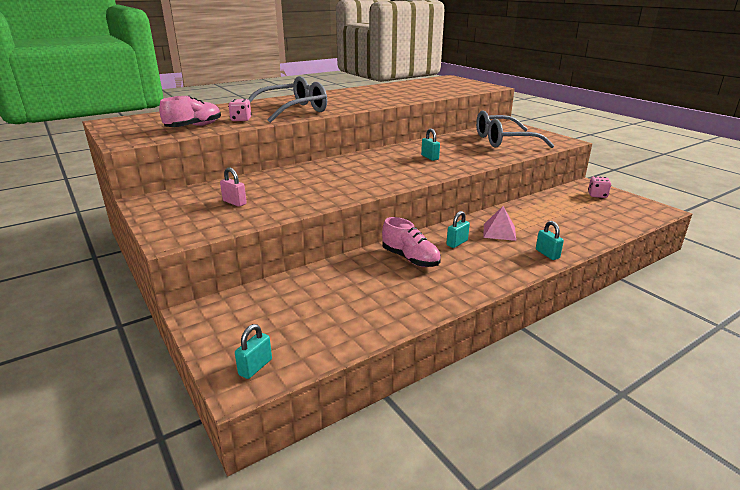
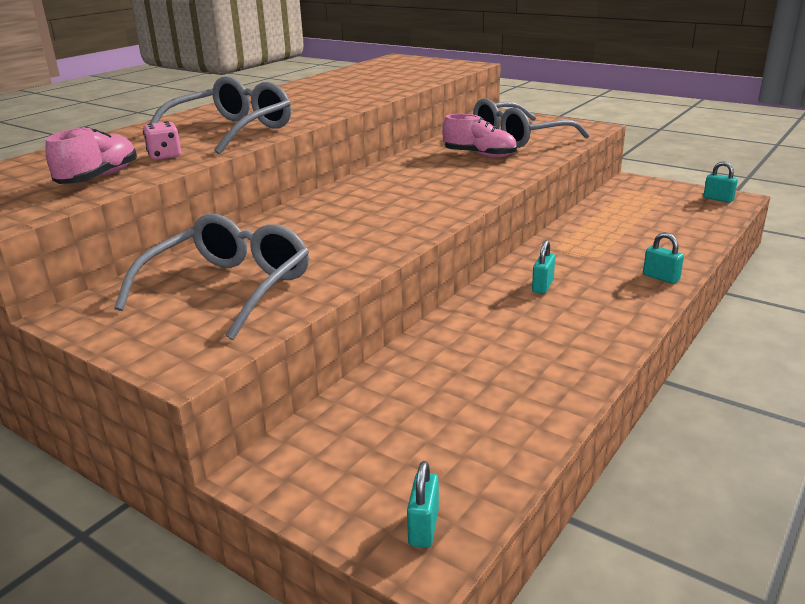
camera: 20 degrees left, 0 degrees up
pink padlock [220,168,247,207] -> grey glasses [114,214,309,340]
pink shoe [382,217,441,267] -> pink shoe moved to [442,114,517,158]
turquoise padlock [421,129,440,161] -> turquoise padlock moved to [703,162,738,203]
pink pyramid [483,206,516,241] -> none
pink dice [588,176,611,198] -> none

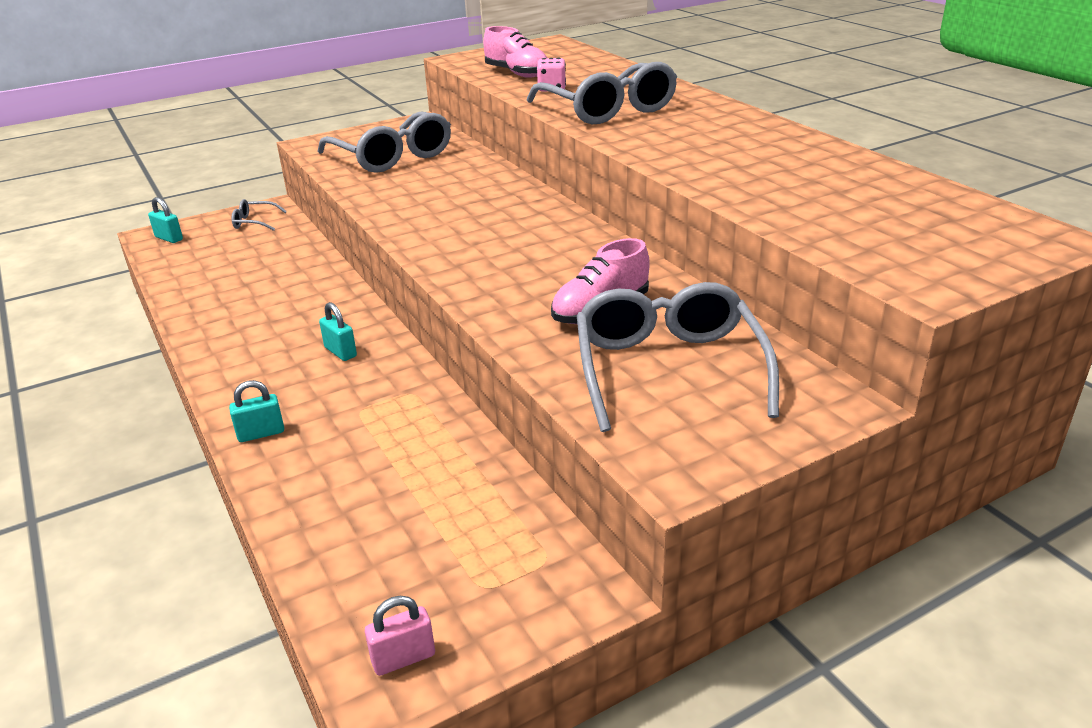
camera: 115 degrees right, 5 degrees up
turquoise padlock [703,162,738,203] -> pink padlock [365,596,435,676]
none -> grey glasses [232,199,287,231]

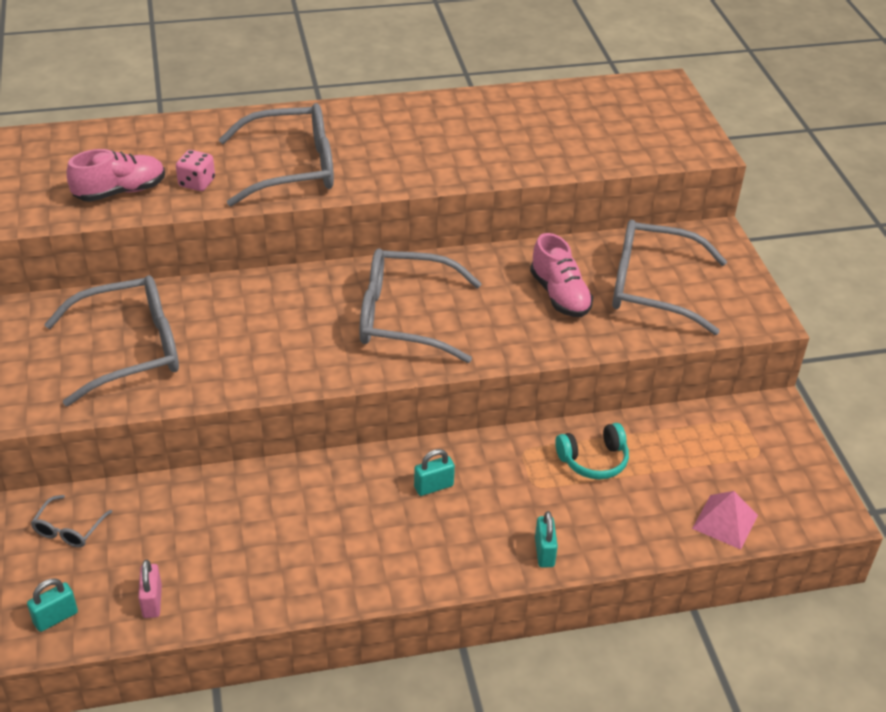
camera: 75 degrees left, 10 degrees up
pink padlock [365,596,435,676] -> pink padlock moved to [138,560,162,618]
none -> grey glasses [359,248,482,363]
none -> turquoise headphones [555,423,629,479]
none -> pink pyramid [692,491,758,550]

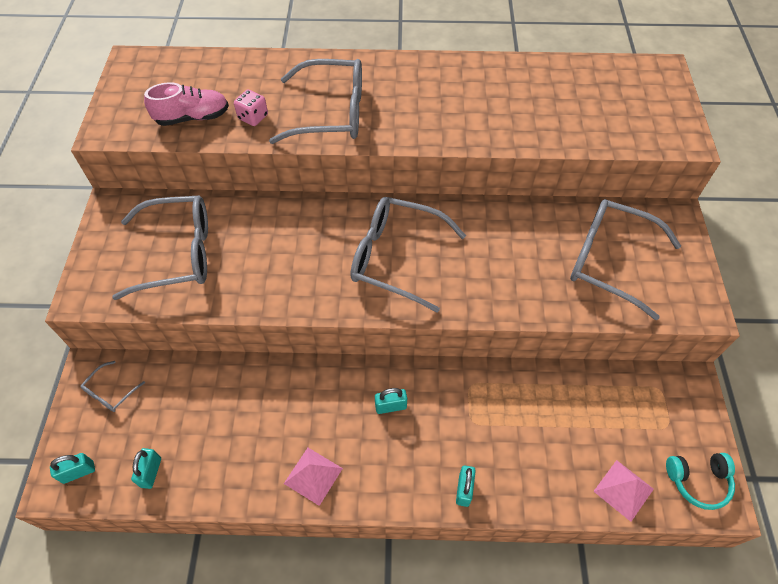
camera: 15 degrees right, 15 degrees up
pink padlock [138,560,162,618] -> turquoise padlock [131,448,161,489]
pink shoe [530,233,593,317] -> none
turquoise headphones [555,423,629,479] -> turquoise headphones moved to [666,453,735,510]
none -> pink pyramid [284,448,343,506]

